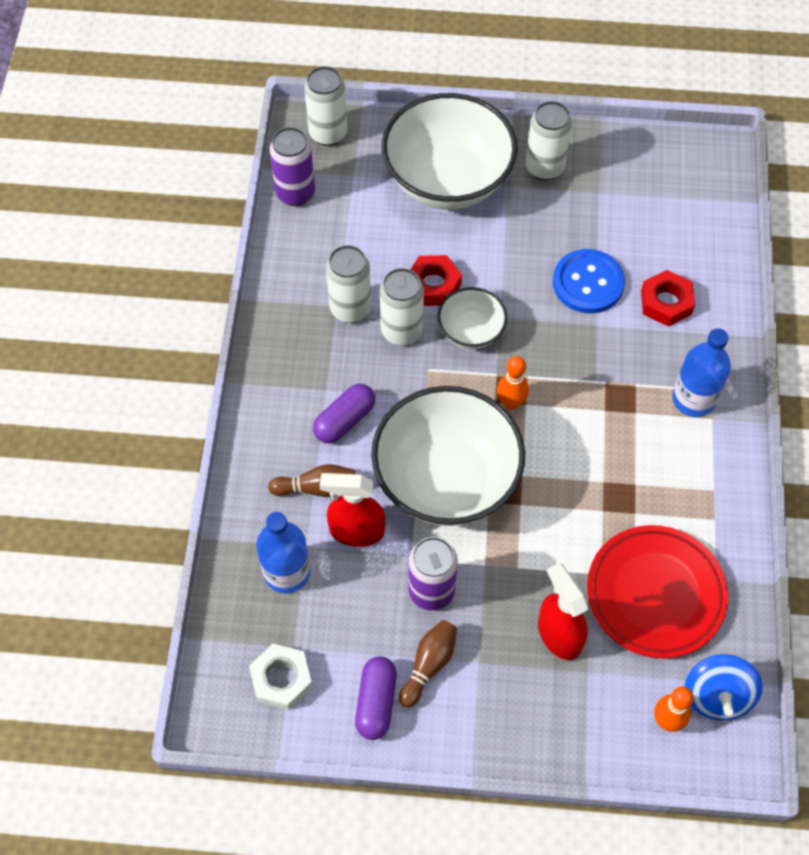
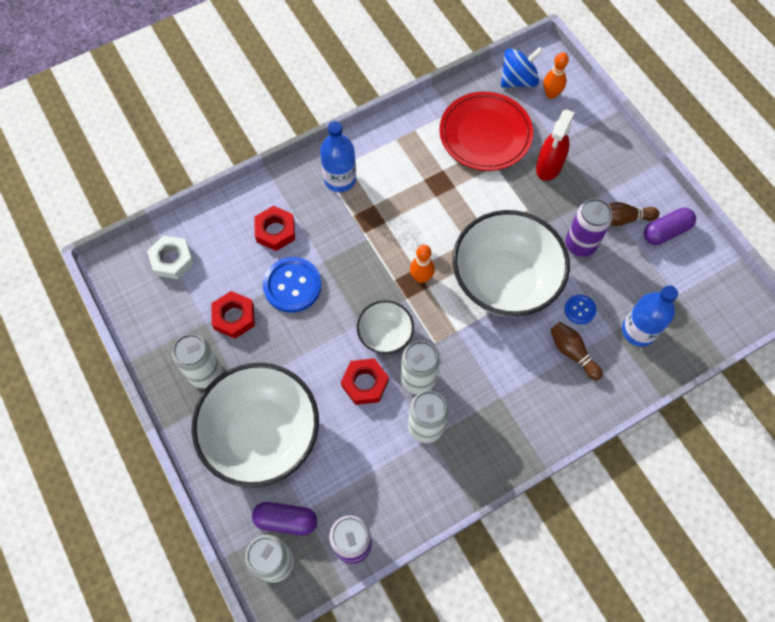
camera: 125 degrees left, 5 degrees up
white nut [249,644,313,710] -> white nut moved to [147,235,194,279]
purple capsule [313,384,375,443] -> purple capsule moved to [252,502,317,535]
red spray bottle [320,473,385,547] -> blue button [565,294,596,324]
none -> red nut [211,291,255,339]

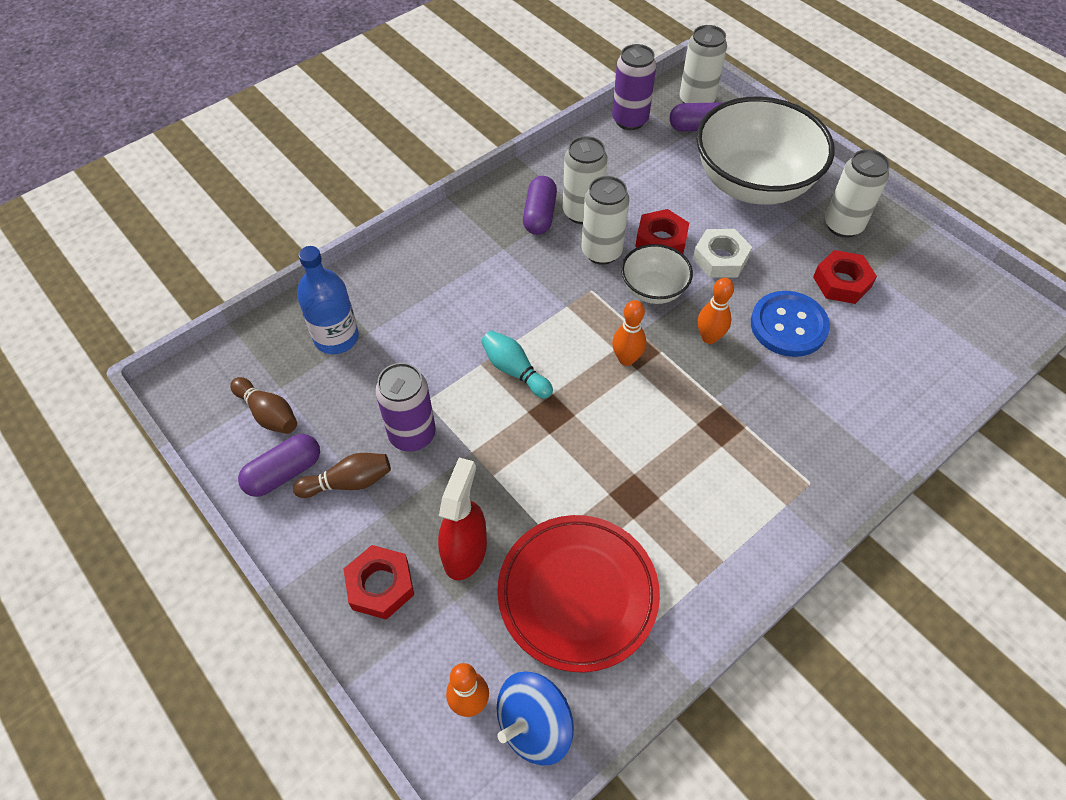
camera: 170 degrees right, 10 degrees down
white nut [147,235,194,279] -> white nut moved to [693,229,752,278]
red nut [254,206,295,251] -> red nut moved to [344,545,414,620]
blue bottle [320,121,356,192] -> none
white bowl [453,210,570,317] -> turquoise bowling pin [481,330,553,399]
brown bowling pin [550,322,603,380] -> brown bowling pin moved to [230,377,297,434]
blue button [565,294,596,324] -> none
none -> purple capsule [523,176,557,235]
none -> orange bowling pin [697,278,734,344]

